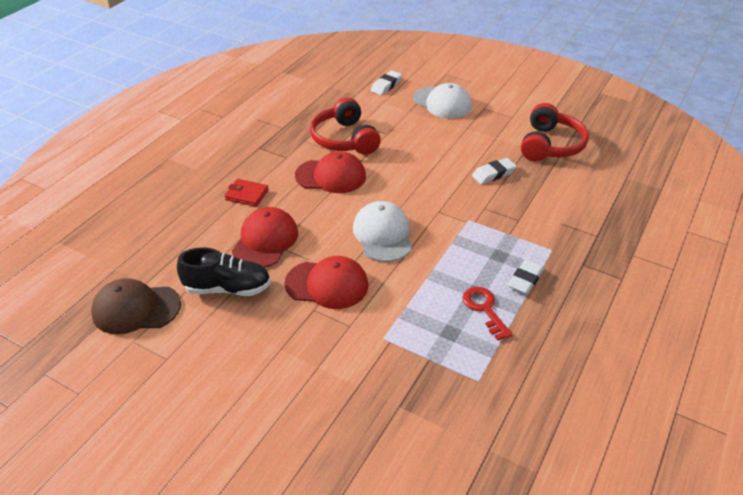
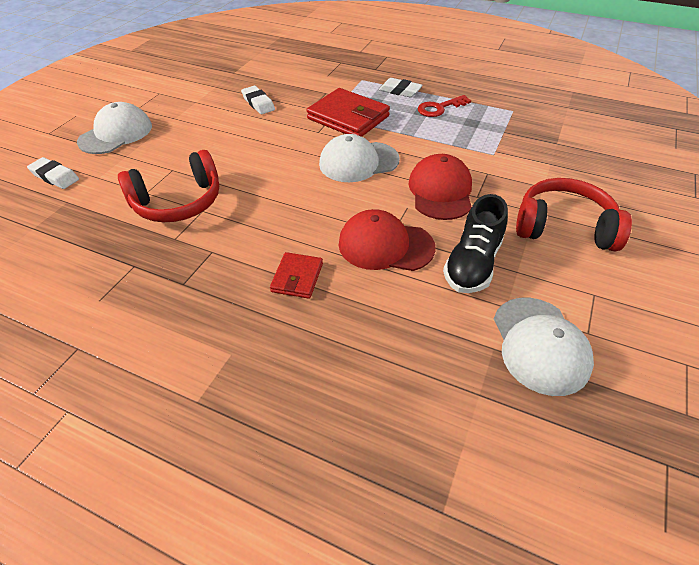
camera: 95 degrees left, 5 degrees up
brown cap [91,278,181,335] -> white cap [494,298,594,396]
black shoe [177,247,271,296] -> black shoe turned 150 degrees counterclockwise [443,194,508,293]
red cap [295,151,366,193] -> none
red headphones [521,103,589,162] -> red headphones moved to [516,178,632,252]
none -> red wallet [307,88,390,137]

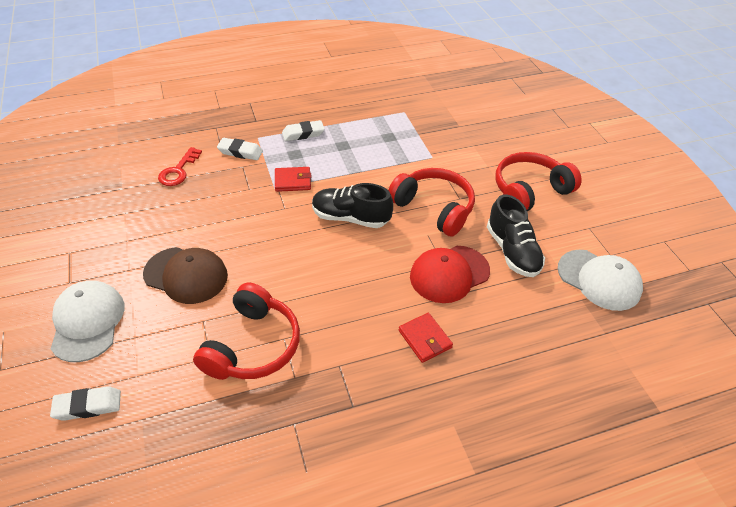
camera: 45 degrees left, 0 degrees up
white eraser [241,86,275,114] -> white eraser moved to [217,138,263,160]
red wallet [307,88,390,137] -> red wallet [275,167,312,192], size x0.54
white cap [319,134,400,182] -> black shoe [312,183,393,228]
red cap [408,154,472,220] -> red headphones [388,168,475,236]
red key [418,95,471,117] -> red key moved to [158,147,202,186]
none -> brown cap [143,247,228,304]

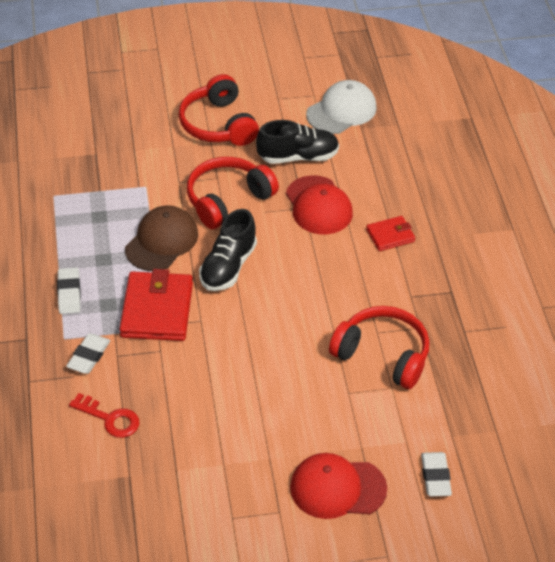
camera: 80 degrees left, 0 degrees up
white cap [51,281,124,362] -> red cap [290,453,387,519]
brown cap [143,247,228,304] -> brown cap moved to [125,205,198,271]
red wallet [275,167,312,192] -> red wallet [120,269,193,341], size x1.86

